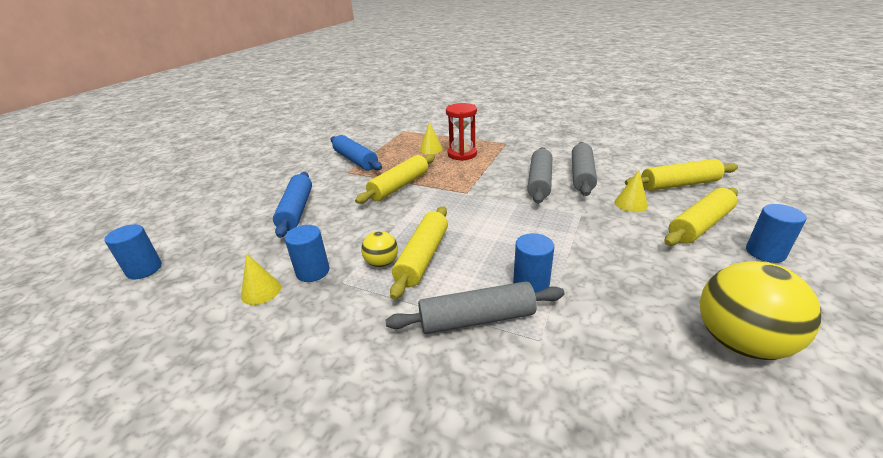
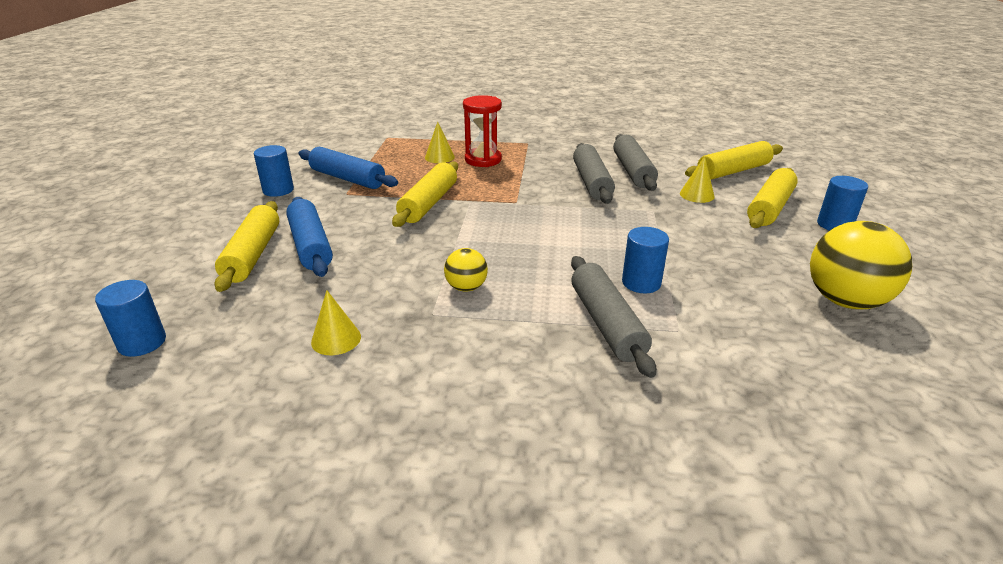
camera: 20 degrees left, 0 degrees up
blue cylinder [284,225,330,282] -> blue cylinder moved to [254,145,294,197]
grey rolling pin [385,281,565,334] -> grey rolling pin turned 75 degrees counterclockwise [571,256,656,378]
yellow rolling pin [390,206,448,300] -> yellow rolling pin moved to [214,201,279,292]

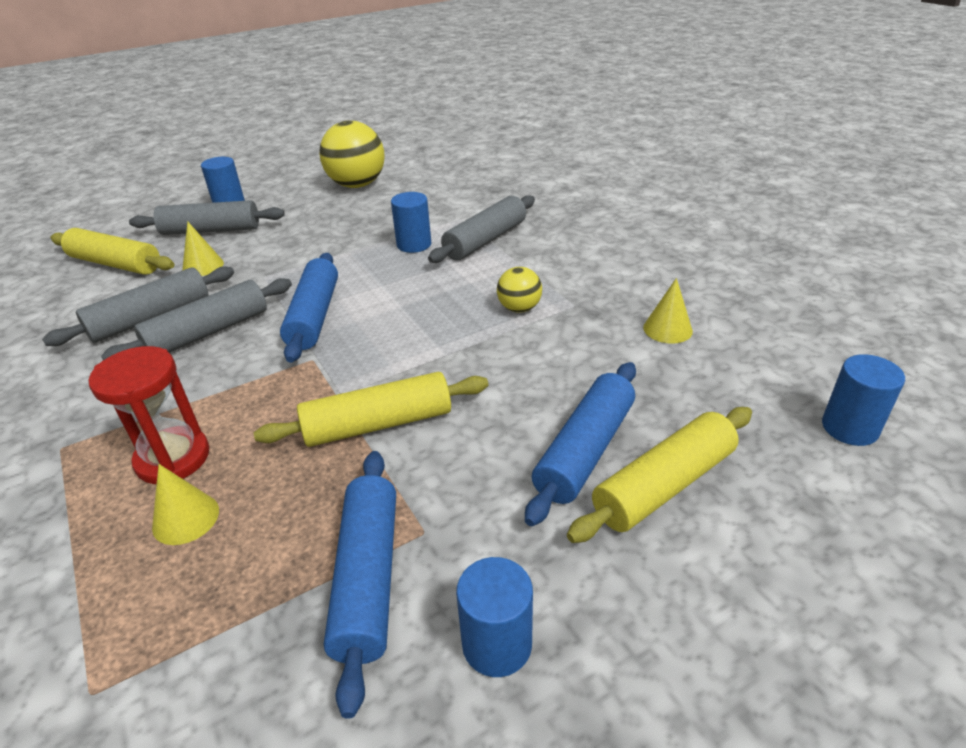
camera: 125 degrees left, 5 degrees up
yellow rolling pin [747,168,798,228] -> grey rolling pin [129,200,285,235]
none -> blue rolling pin [280,253,338,363]

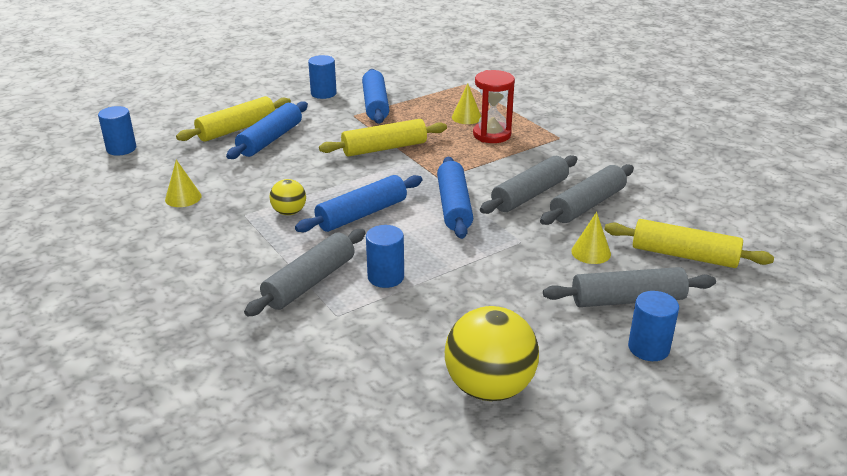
camera: 175 degrees right, 5 degrees down
none -> blue rolling pin [295,175,422,232]

